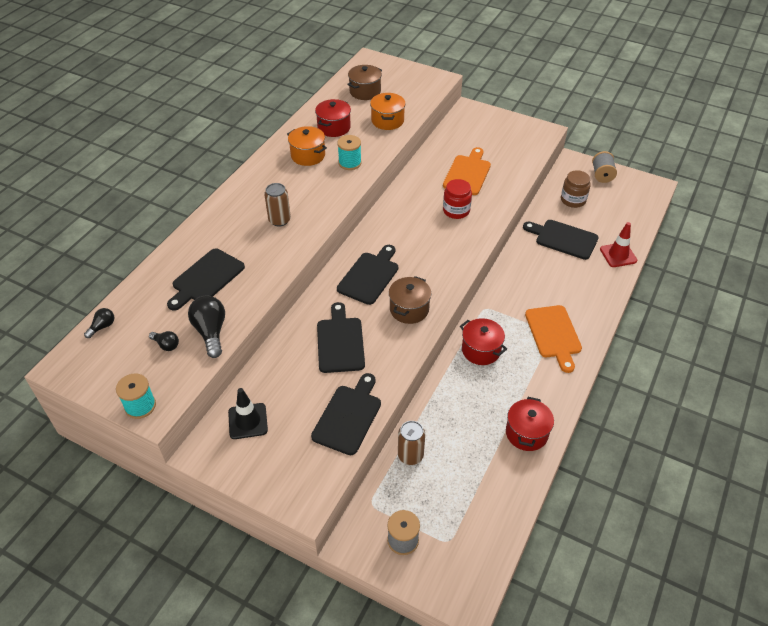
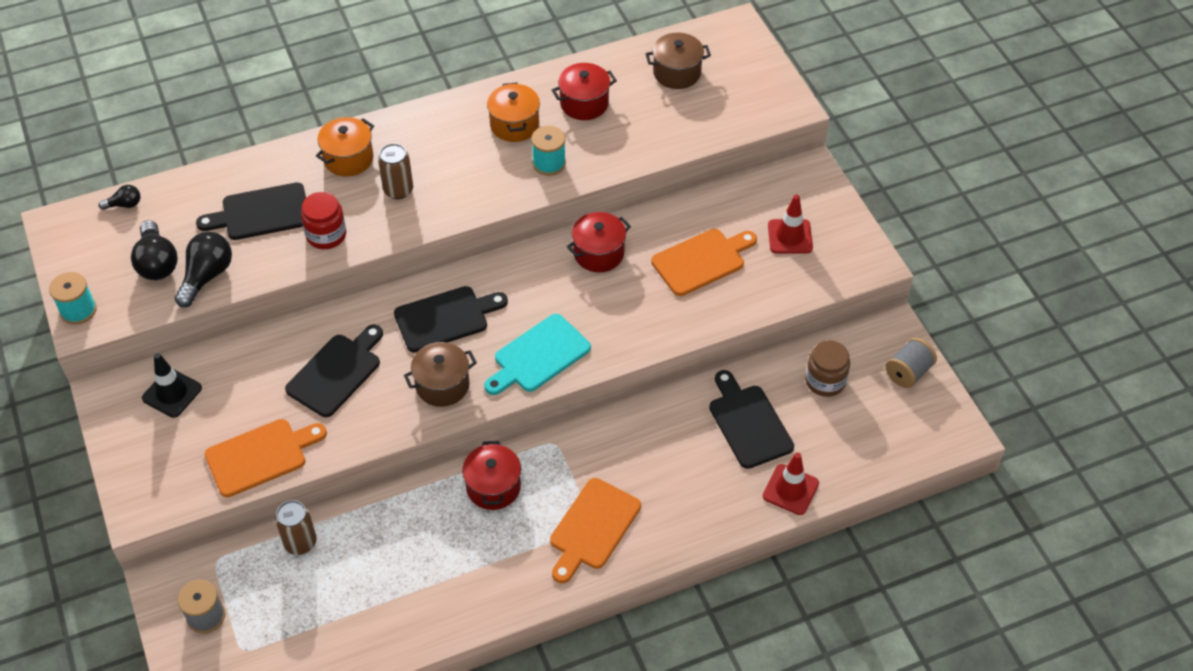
camera: 40 degrees right, 5 degrees up
black light bulb [149,331,179,351] -> black light bulb [131,220,178,280], size x1.86
black cutting board [311,373,381,455] -> orange cutting board [205,419,327,497]
orange pot [370,93,406,130] -> orange pot moved to [316,117,374,176]
red jar [443,179,472,219] -> red jar moved to [301,192,346,249]
red pot [506,397,554,451] -> red pot moved to [567,212,631,272]
none -> turquoise cutting board [484,314,591,395]
none -> red traffic cone [768,195,813,254]

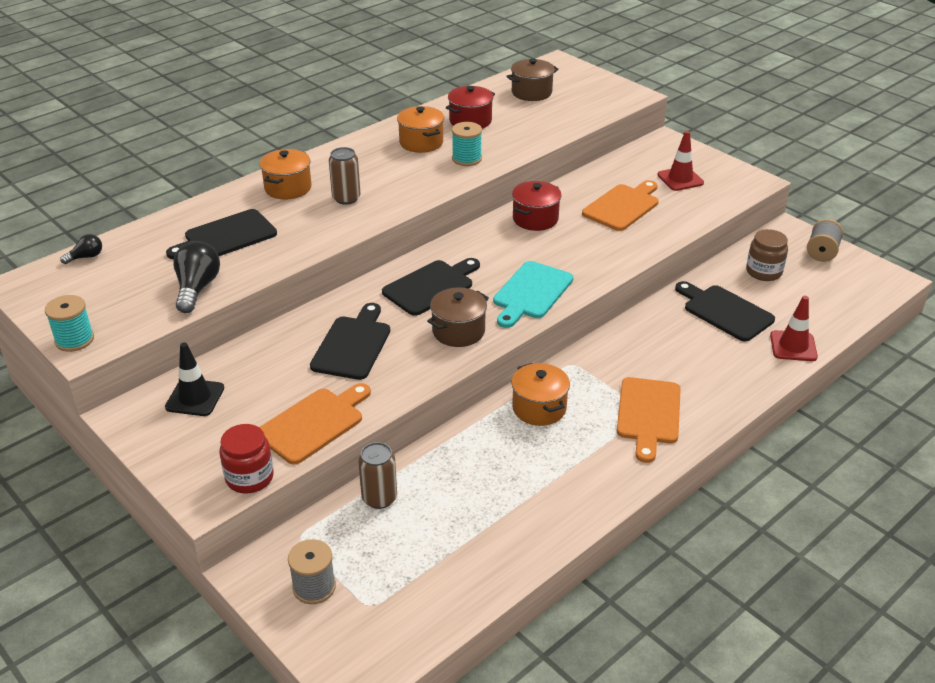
camera: 20 degrees left, 15 degrees down
black light bulb [131,220,178,280] -> none
red jar [301,192,346,249] -> red jar moved to [219,424,274,494]
red pot [462,441,521,510] -> orange pot [512,363,570,426]

